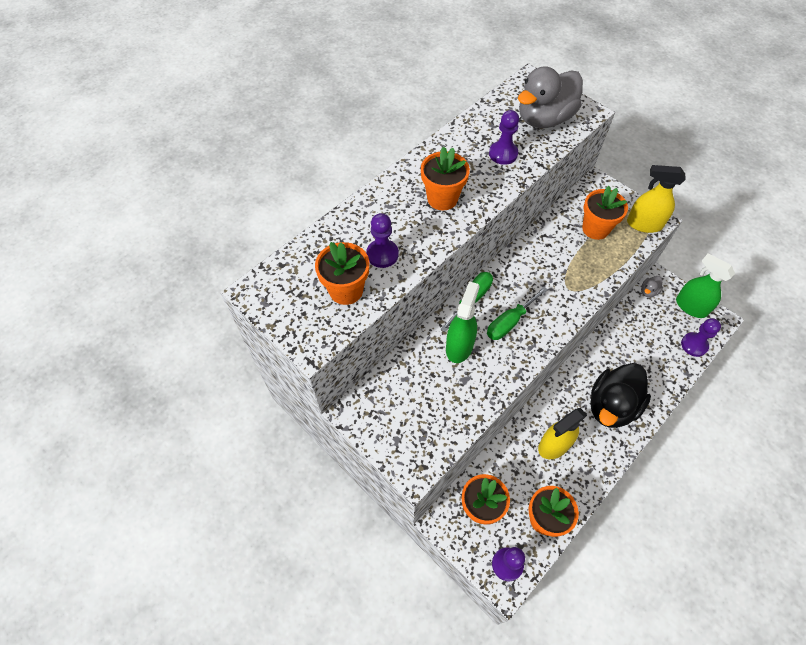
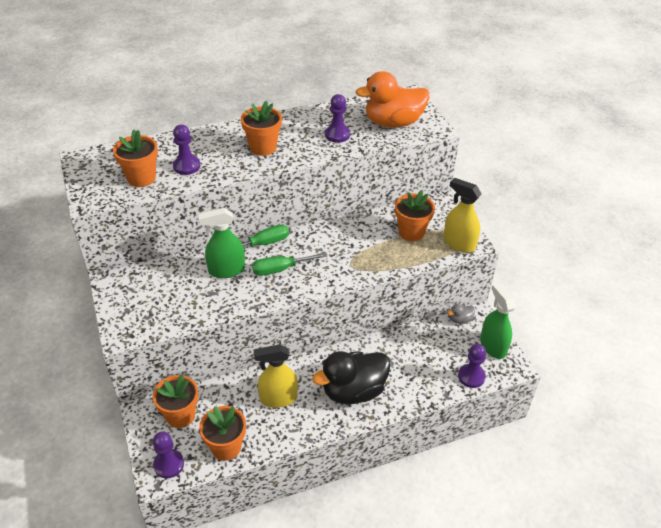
camera: 25 degrees right, 15 degrees down
green spray bottle [446,281,480,363] -> green spray bottle turned 150 degrees counterclockwise [198,208,245,278]
grey duck [518,66,583,128] -> orange duck [355,71,429,128]

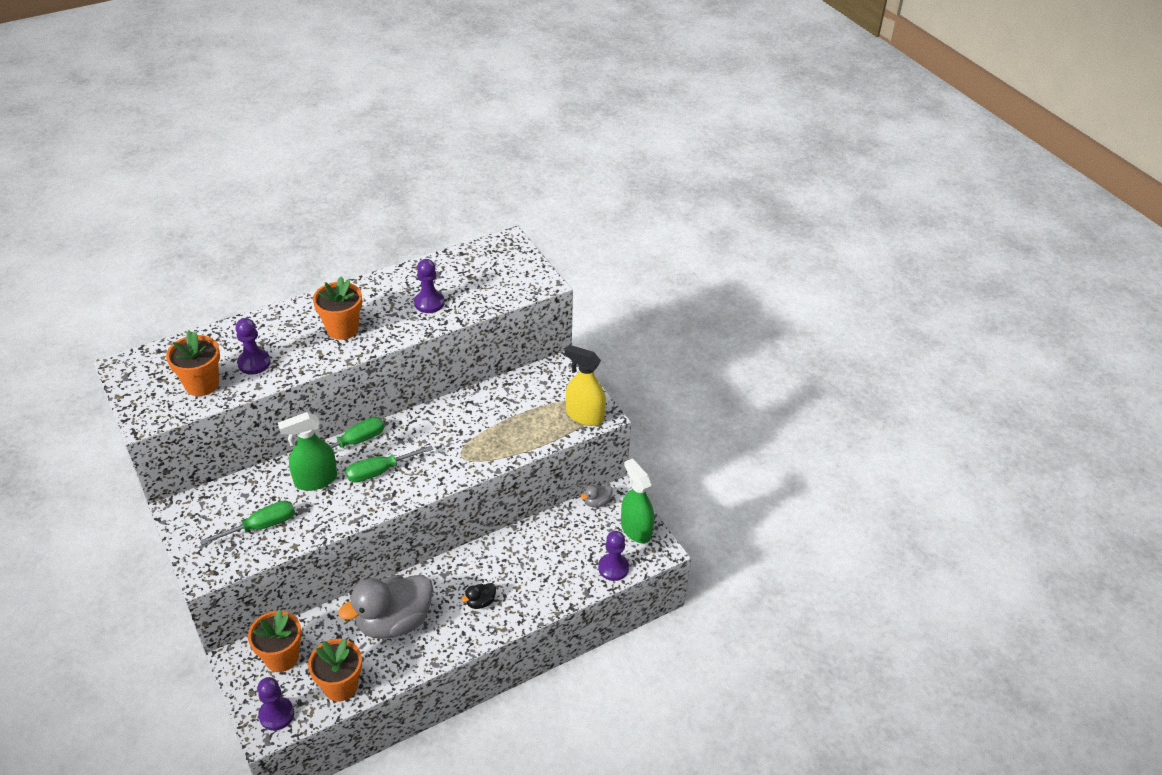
camera: 10 degrees left, 0 degrees up
yellow spray bottle [253,344,298,408] -> grey duck [338,575,433,639]
black duck [312,351,391,404] -> black duck [461,583,496,609], size x0.41
orange duck [355,71,429,128] -> none
orange flower pot [395,190,435,241] -> none
none -> green screwdriver [200,500,295,545]

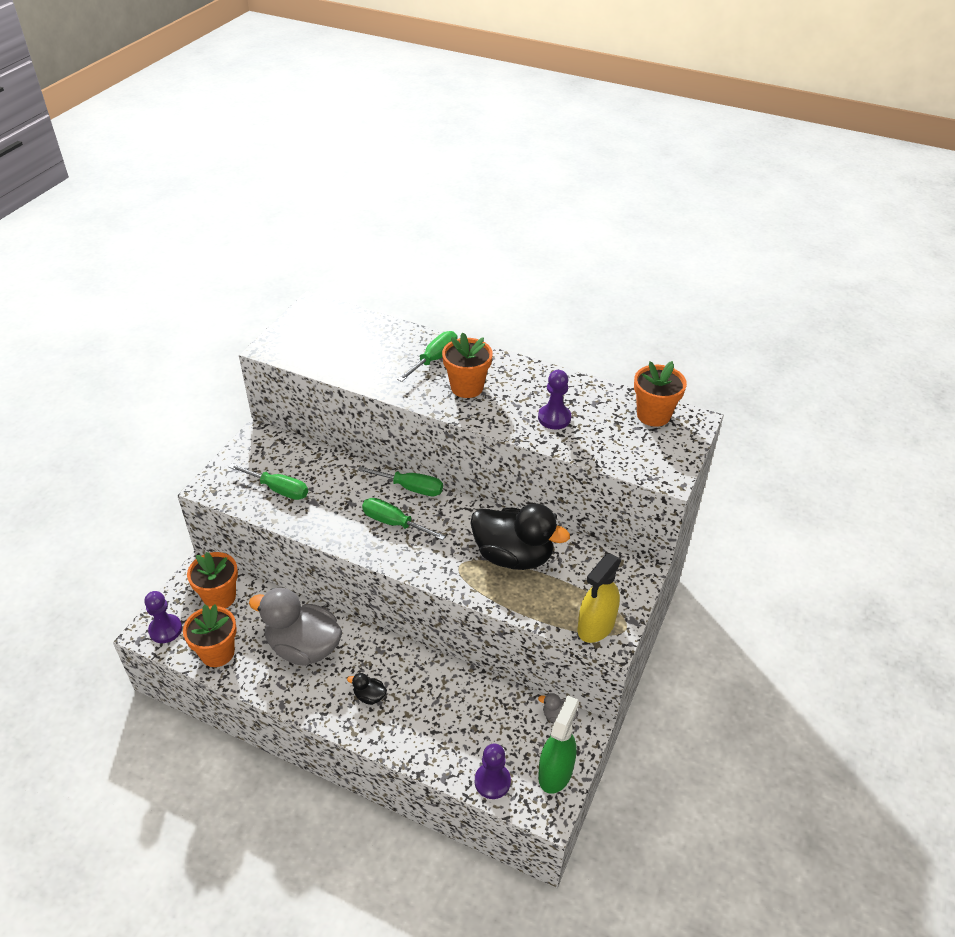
camera: 55 degrees right, 0 degrees up
orange flower pot [166,331,220,396] -> orange flower pot moved to [634,361,687,427]
purple pawn [235,318,271,375] -> none
green spray bottle [278,412,337,491] -> none
yellow spray bottle [565,345,606,426] -> yellow spray bottle turned 135 degrees counterclockwise [578,554,622,643]
none -> green screwdriver [397,331,457,382]
none -> black duck [470,503,570,570]

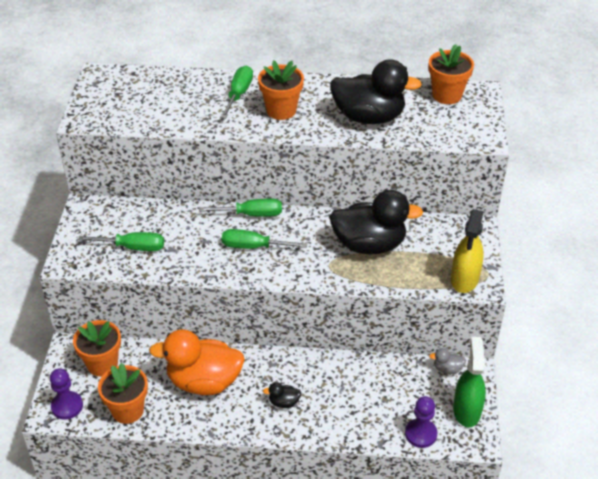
camera: 20 degrees left, 0 degrees up
grey duck [249,588,342,666] -> orange duck [149,329,245,395]
purple pawn [538,370,571,429] -> black duck [330,59,422,124]

